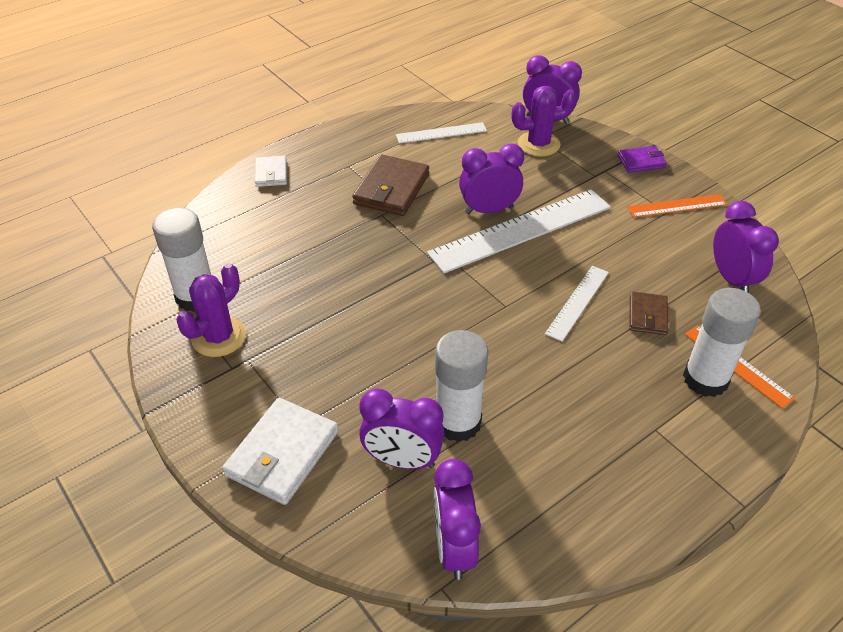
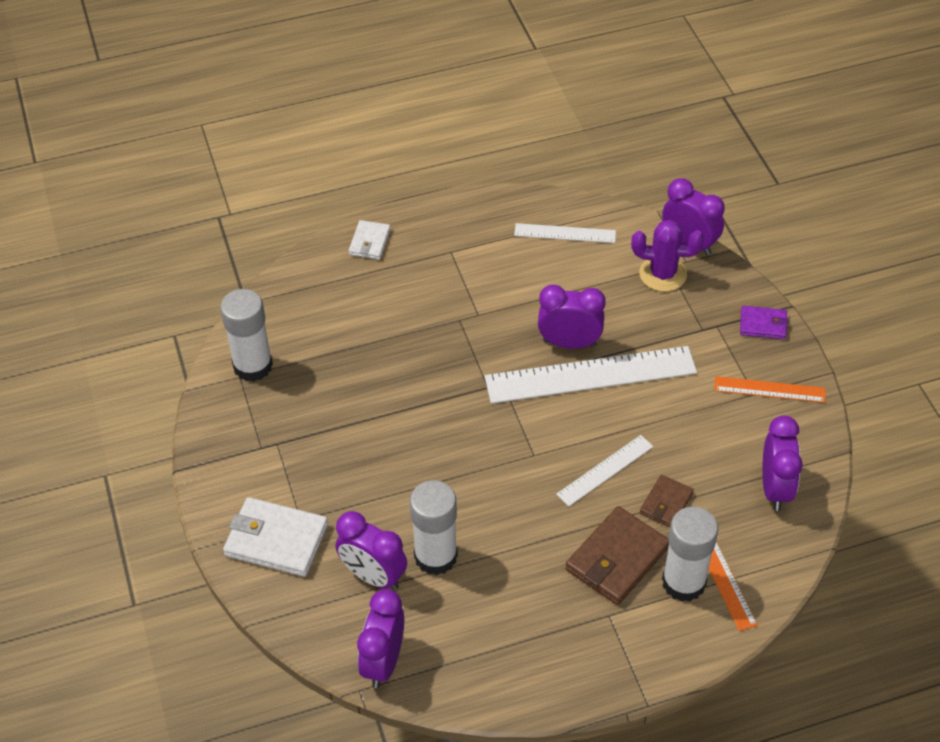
camera: 20 degrees right, 5 degrees up
purple cactus [176,263,246,357] -> none
white wallet [222,398,338,505] -> white wallet turned 60 degrees clockwise [223,497,328,577]
brown wallet [352,154,429,216] -> brown wallet moved to [565,506,669,605]

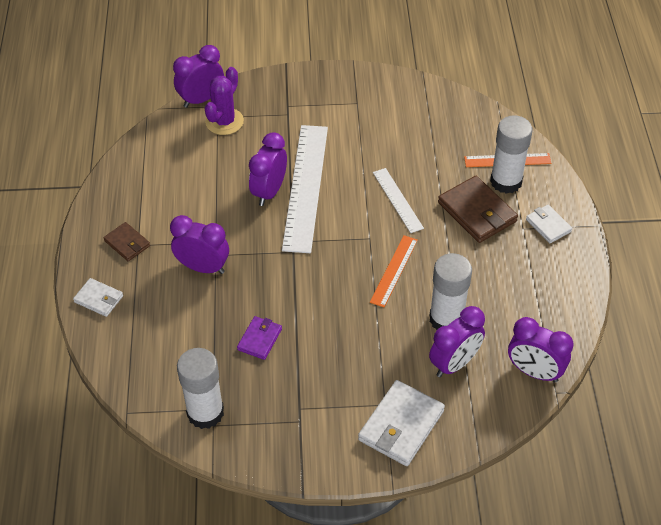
camera: 75 degrees left, 0 degrees up
white ruler [514,223,616,243] -> none
brown wallet [640,475,694,527] -> brown wallet moved to [104,222,150,261]
orange ruler [714,376,825,403] -> orange ruler moved to [370,235,418,307]
purple wallet [740,306,789,339] -> purple wallet moved to [237,316,282,360]
purple clock [762,416,803,511] -> purple clock moved to [170,215,229,274]
none -> white wallet [526,204,572,243]

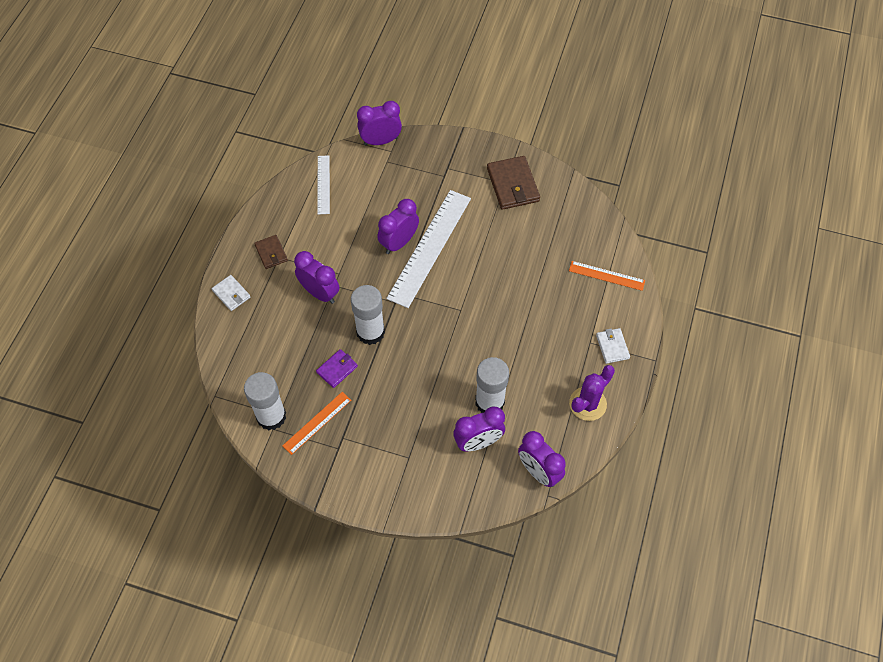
camera: 20 degrees right, 10 degrees up
purple cactus [205,67,244,135] -> purple cactus moved to [569,365,615,421]
white wallet [358,380,445,466] -> none
orange ruler [370,235,418,307] -> orange ruler moved to [283,392,351,455]
white ruler [373,168,424,233] -> white ruler moved to [317,155,330,215]
brown wallet [438,176,518,243] -> brown wallet moved to [487,156,540,210]
white glue stick [490,115,533,194] -> white glue stick moved to [351,285,385,345]

